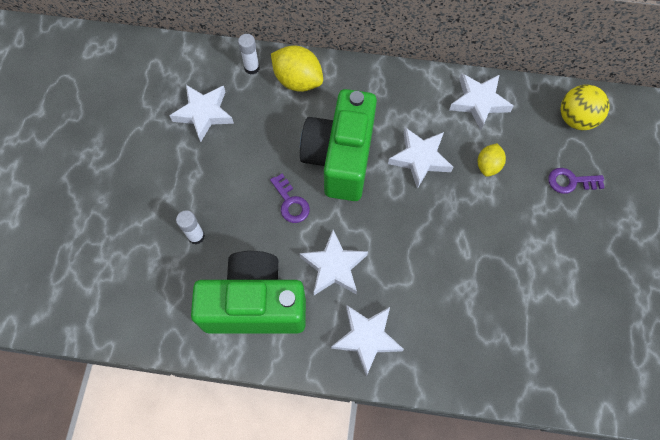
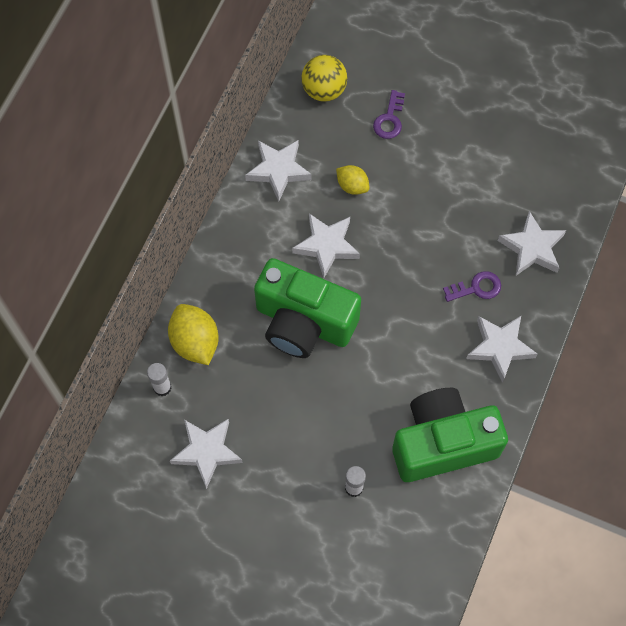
camera: 75 degrees left, 0 degrees up
green camera [191,251,306,333] -> green camera turned 60 degrees clockwise [392,388,508,482]
purple key [270,174,310,223] -> purple key moved to [443,271,501,302]
yellow lemon [271,45,323,92] -> yellow lemon turned 75 degrees counterclockwise [168,304,219,365]
white star [300,230,368,295] -> white star moved to [498,211,566,276]

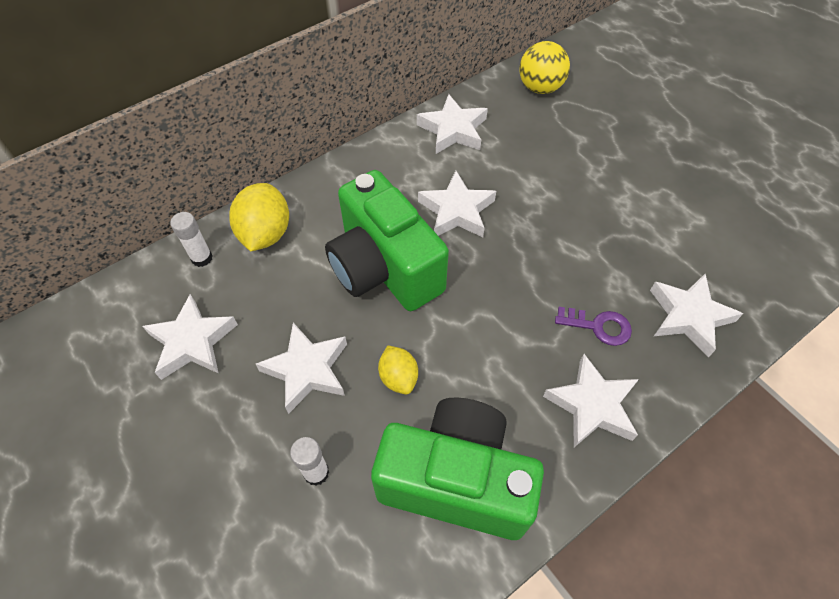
camera: 30 degrees right, 10 degrees down
yellow lemon [336,165,369,195] -> yellow lemon moved to [378,345,418,395]
purple key [373,90,405,139] -> none
none -> white star [256,323,347,414]

